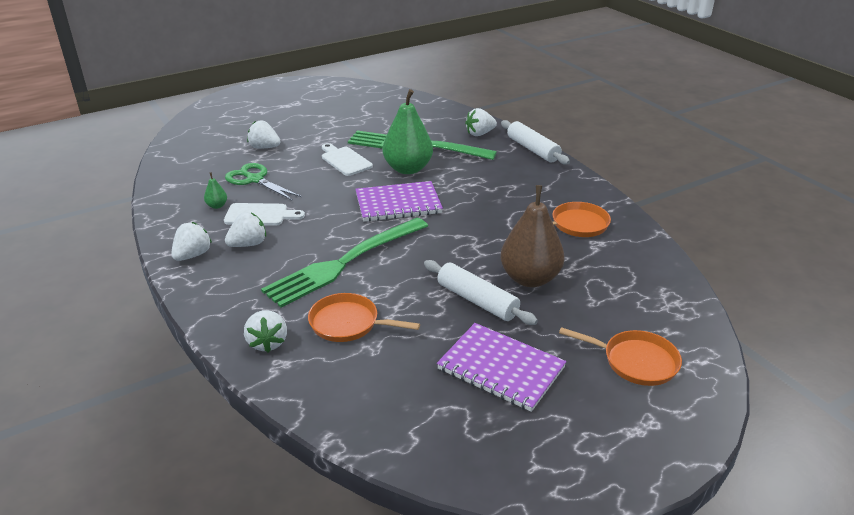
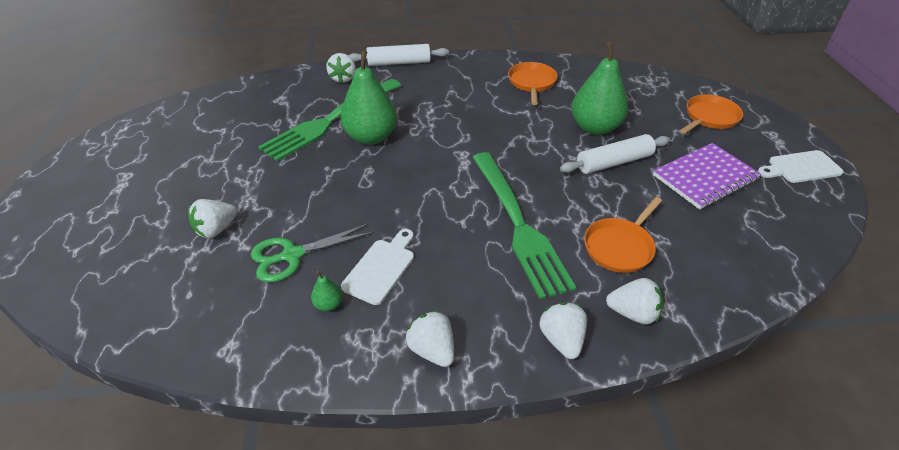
camera: 65 degrees left, 10 degrees up
white strawberry [225,212,266,247] -> white strawberry moved to [539,303,587,359]
white cutting board [322,143,373,176] -> white cutting board moved to [758,150,843,183]
purple notebook [355,181,443,222] -> none
brown pear [500,185,565,287] -> green pear [571,42,628,135]

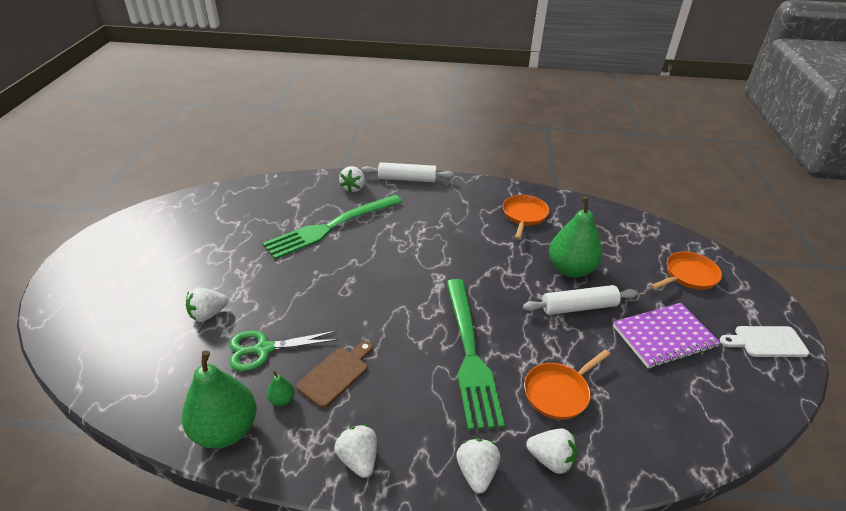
camera: 10 degrees right, 5 degrees down
green pear [340,51,397,145] -> green pear moved to [182,350,257,448]
white cutting board [341,229,414,305] -> brown cutting board [296,341,373,408]

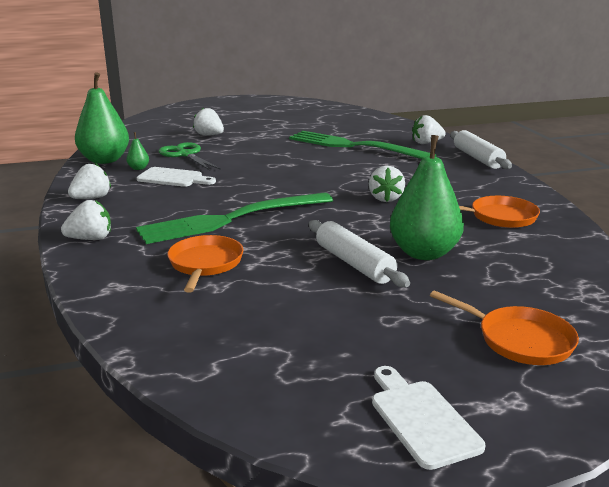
camera: 70 degrees right, 15 degrees down
brown cutting board [296,341,373,408] -> white cutting board [137,167,216,187]
orange pan [524,349,610,420] -> orange pan turned 60 degrees clockwise [167,235,243,293]
white strawberry [526,428,577,474] -> white strawberry moved to [369,166,405,202]
purple notebook [613,303,721,369] -> none

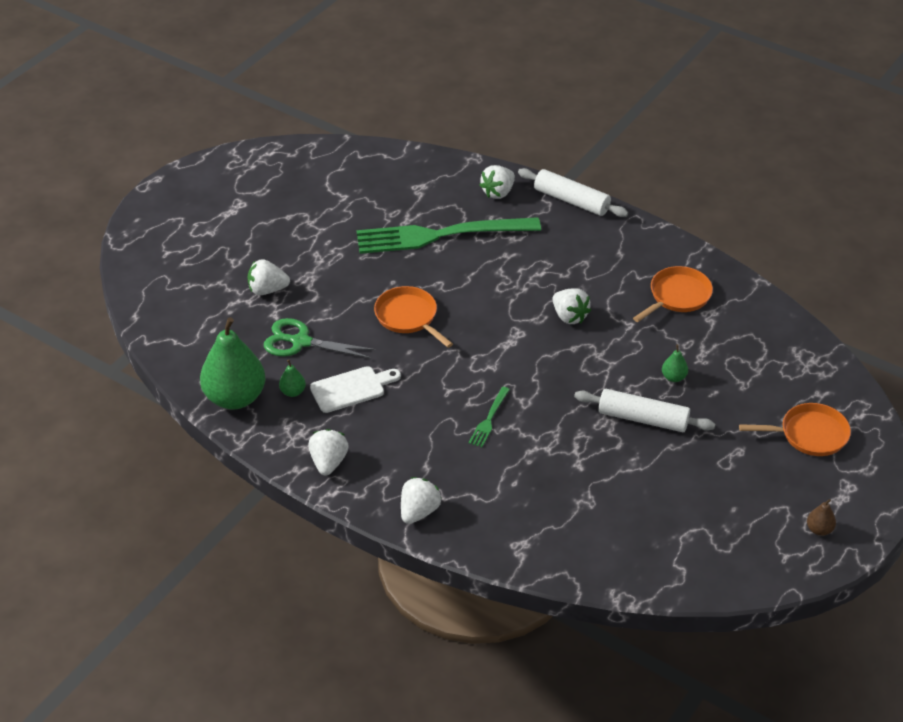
camera: 40 degrees left, 20 degrees up
green fork [136,192,333,244] -> green fork [468,387,510,447], size x0.40
orange pan [167,235,243,293] -> orange pan moved to [374,286,453,348]
white cutting board [372,366,485,470] -> brown pear [807,499,836,536]
green pear [390,135,464,260] -> green pear [662,345,688,382], size x0.41

